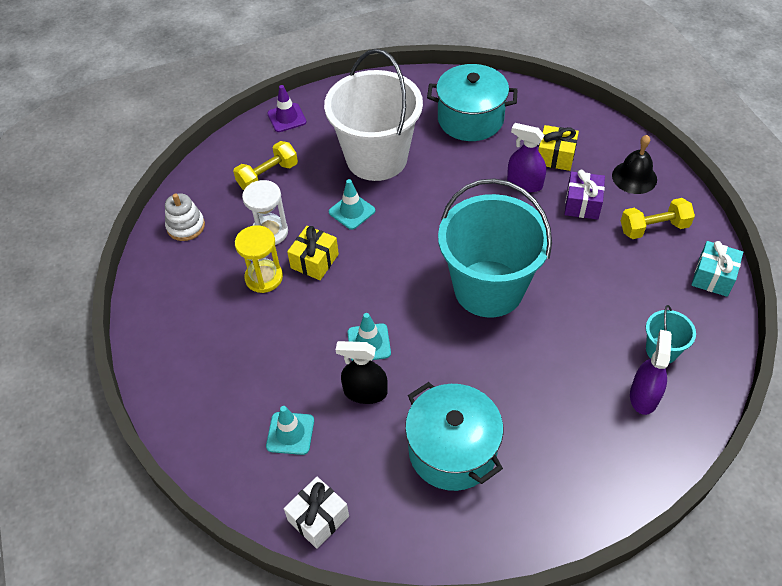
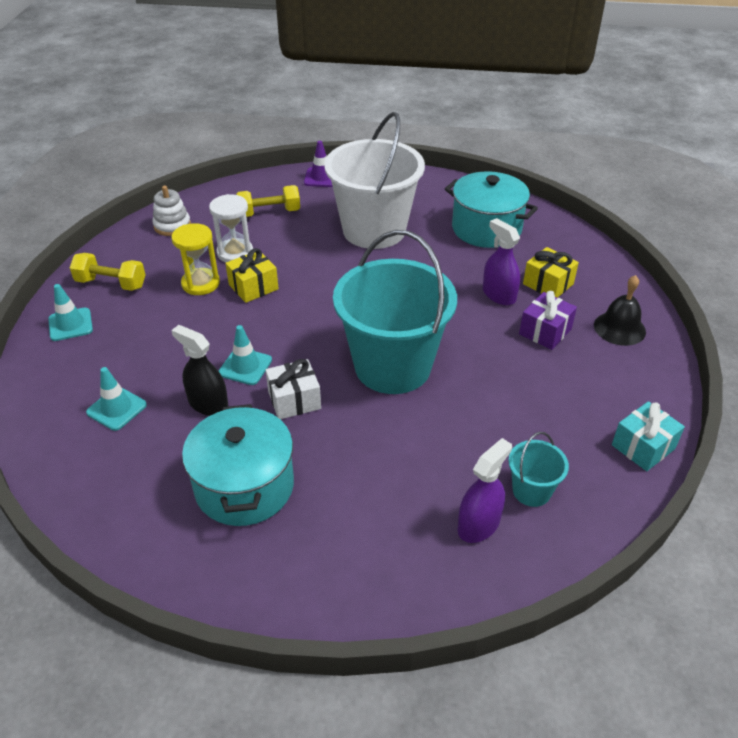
camera: 25 degrees right, 10 degrees down
white gift [284,477,349,549] -> white gift moved to [265,359,321,419]
turquoise traffic cone [329,179,375,230] -> turquoise traffic cone moved to [48,284,93,341]
yellow dumbbell [621,198,695,239] -> yellow dumbbell moved to [70,253,145,291]

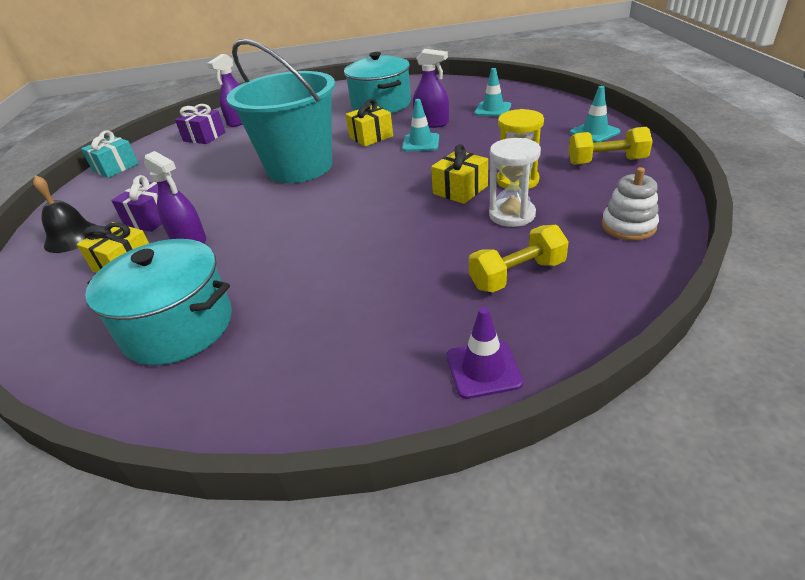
camera: 170 degrees right, 5 degrees down
black spray bottle [171,325,228,416] -> purple spray bottle [413,49,449,128]
white gift [265,359,321,419] -> yellow gift [346,99,393,147]
white bucket [324,112,425,249] -> none
turquoise bucket [509,432,569,507] -> purple gift [175,104,225,144]

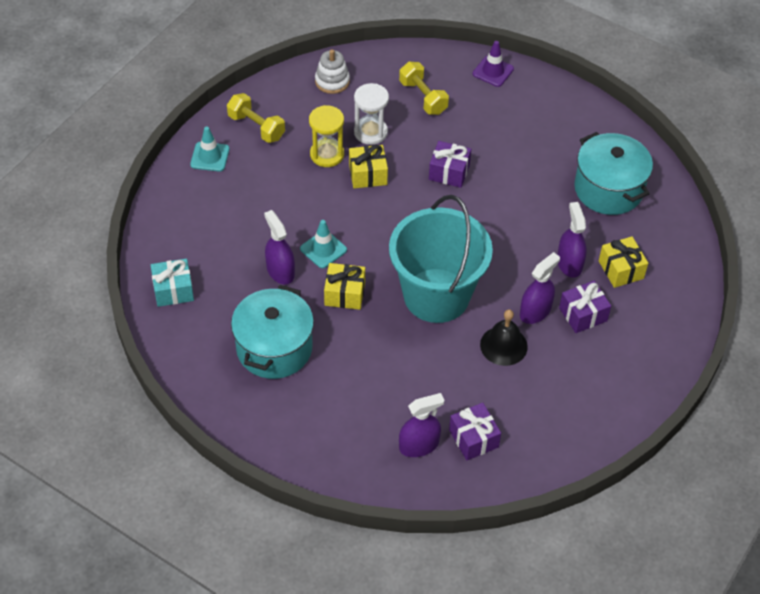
camera: 145 degrees left, 15 degrees up
black bell [33,175,96,253] -> black bell moved to [480,309,528,366]
turquoise gift [81,130,139,178] -> turquoise gift moved to [151,258,194,307]
yellow dumbbell [469,225,569,292] -> yellow dumbbell turned 45 degrees clockwise [399,62,449,115]
turquoise traffic cone [474,68,511,117] -> none
none -> purple gift [429,141,471,188]
none -> purple spray bottle [520,252,560,324]

